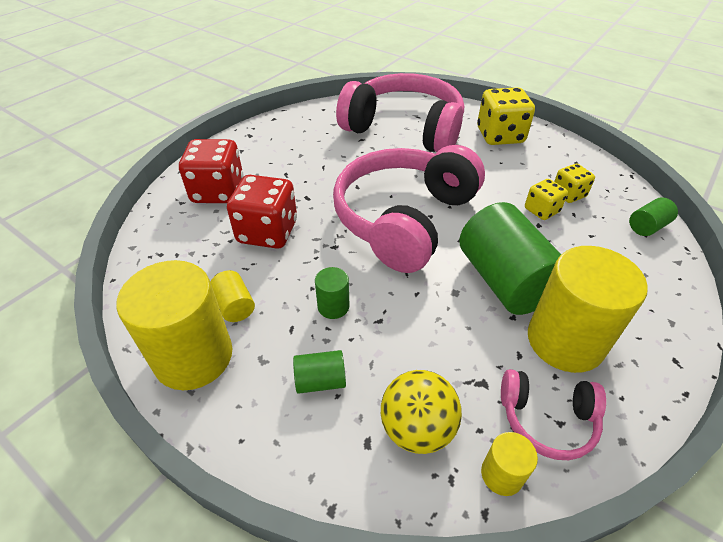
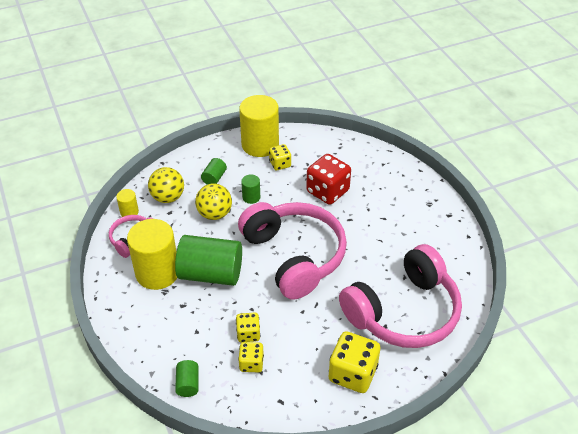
camera: 120 degrees right, 0 degrees up
red dice [179,139,244,203] -> none
yellow cylinder [211,270,255,322] -> yellow dice [269,144,291,171]
none -> yellow ball [195,183,232,220]

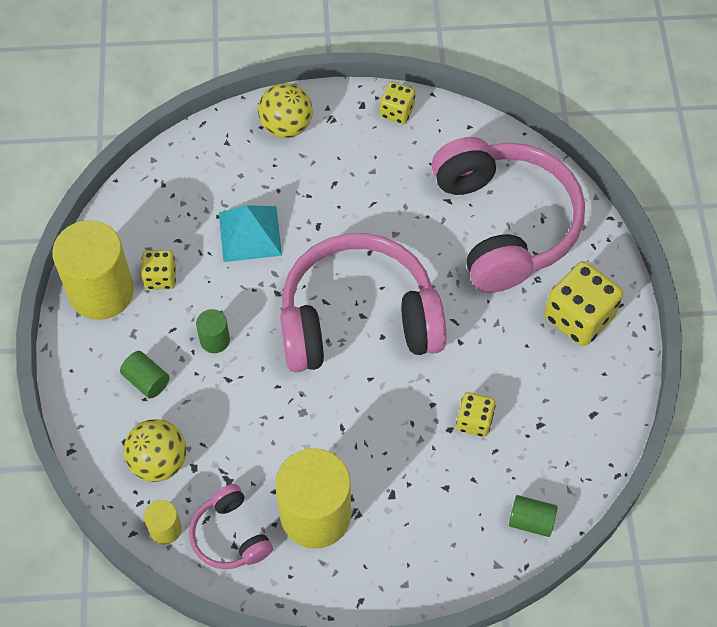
camera: 70 degrees left, 15 degrees up
green cylinder [175,235,242,286] -> none
yellow ball [195,183,232,220] -> yellow ball moved to [258,83,313,138]
yellow dice [238,342,264,372] -> yellow dice moved to [380,82,415,124]
red dice [306,154,351,205] -> turquoise pyramid [219,205,282,262]

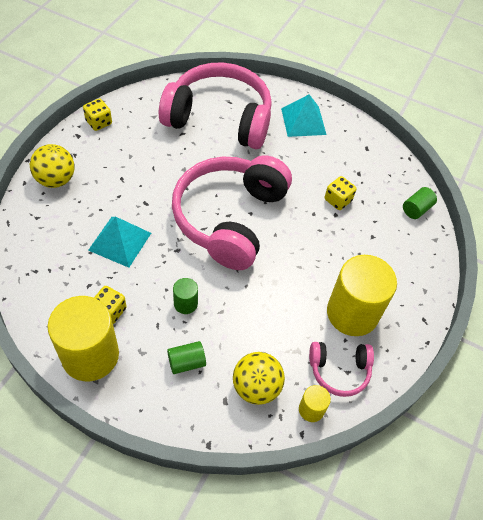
camera: 65 degrees left, 5 degrees down
yellow dice [544,261,623,346] -> turquoise pyramid [281,94,327,137]

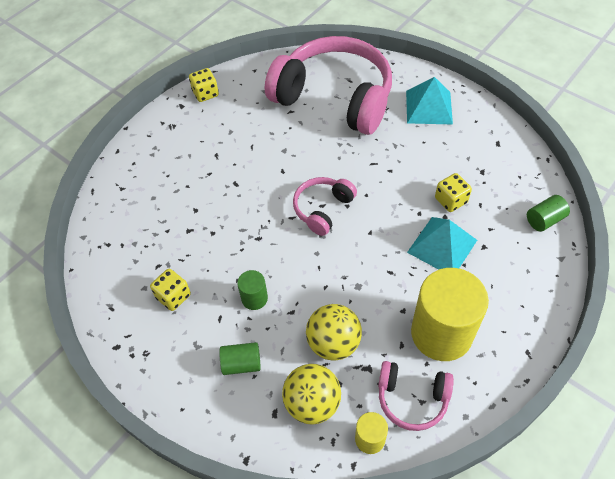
camera: 20 degrees right, 0 degrees up
yellow ball [30,144,75,188] -> yellow ball moved to [306,304,362,360]
yellow cylinder [48,296,119,381] -> none
turquoise pyramid [88,217,151,268] -> turquoise pyramid moved to [407,217,477,270]
pink headphones [172,155,292,270] -> pink headphones [293,177,357,236], size x0.46

